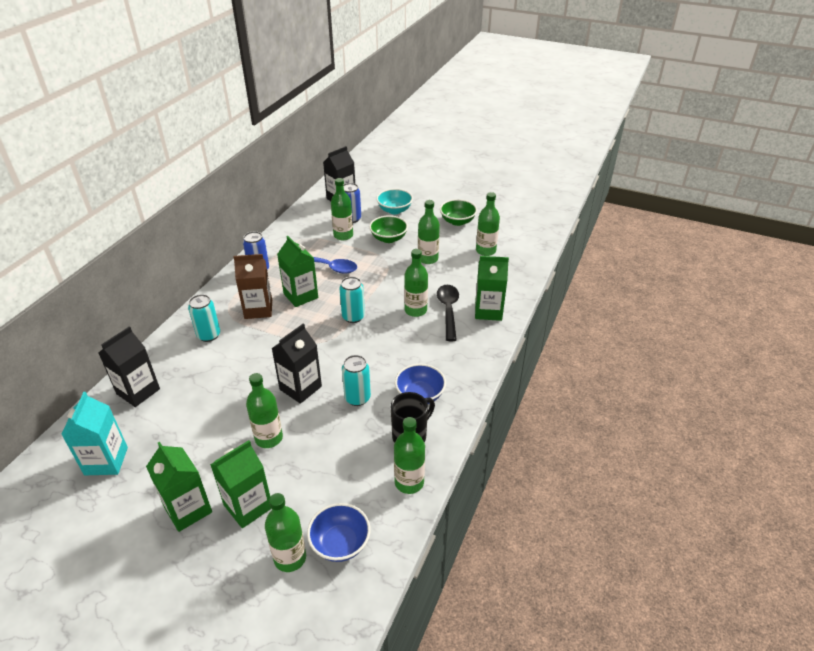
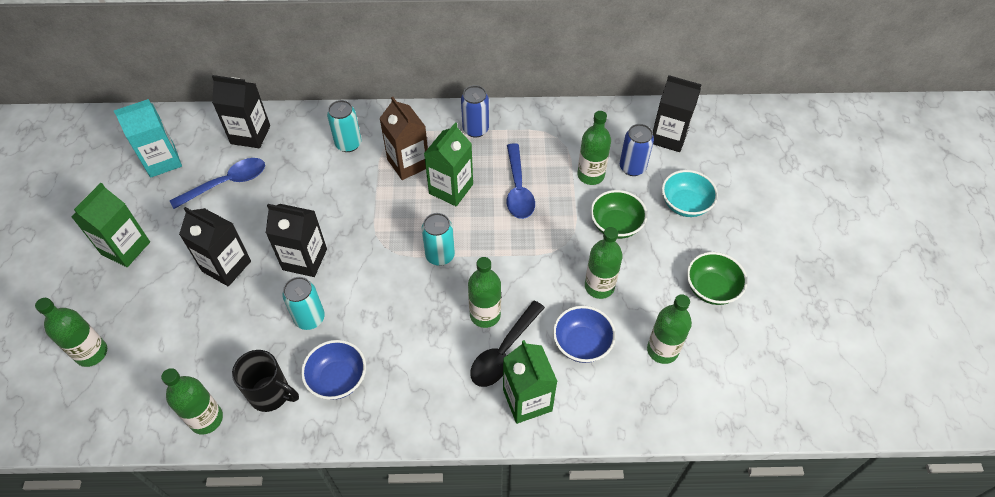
camera: 65 degrees right, 15 degrees up
green carton [210,440,272,528] -> none
green bottle [246,373,283,448] -> black carton [179,207,251,286]
blue bowl [307,503,371,562] -> blue bowl moved to [553,306,616,363]
black spoon [437,285,459,341] -> black spoon turned 150 degrees clockwise [470,301,545,387]
none -> blue spoon [170,158,265,209]

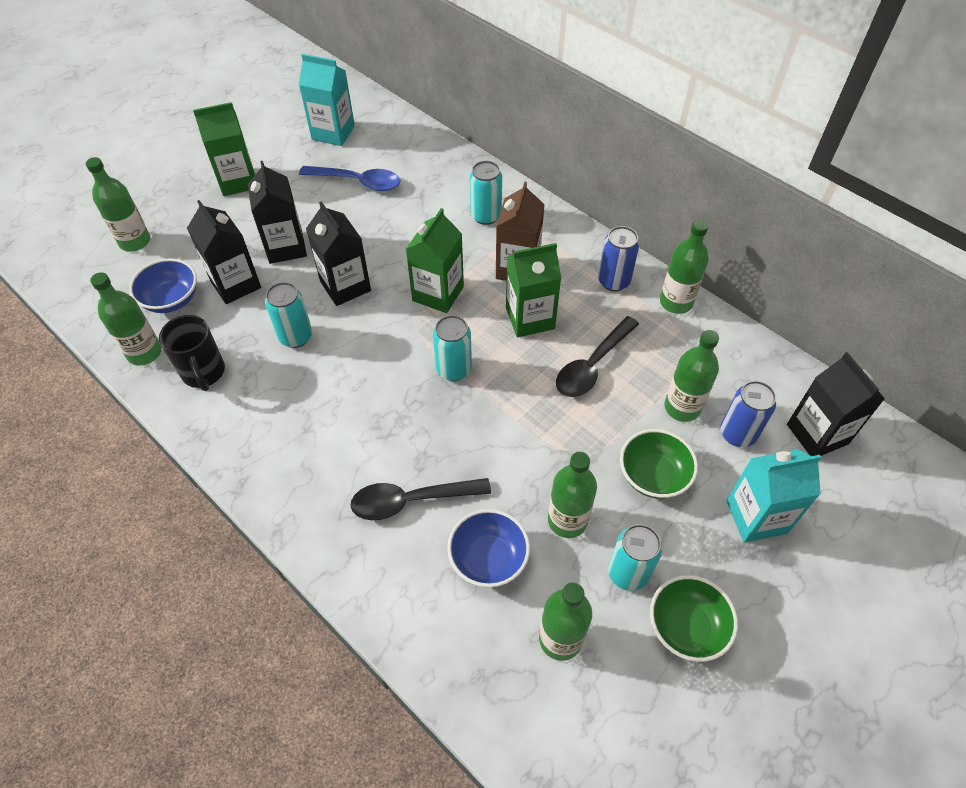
camera: 45 degrees right, 0 degrees up
black carton [212,75,270,148] -> black carton moved to [187,200,261,304]
blue bowl [301,340,366,400] -> blue bowl moved to [129,258,197,313]
green bottle [468,257,501,328] -> green bottle moved to [660,220,709,314]
green carton [503,340,558,424] -> green carton moved to [406,208,464,313]
blue spoon [507,143,535,219] -> black spoon [556,316,639,397]
turquoise bowl [662,170,718,217] -> turquoise carton [726,449,821,543]
none -> turquoise can [608,524,662,591]

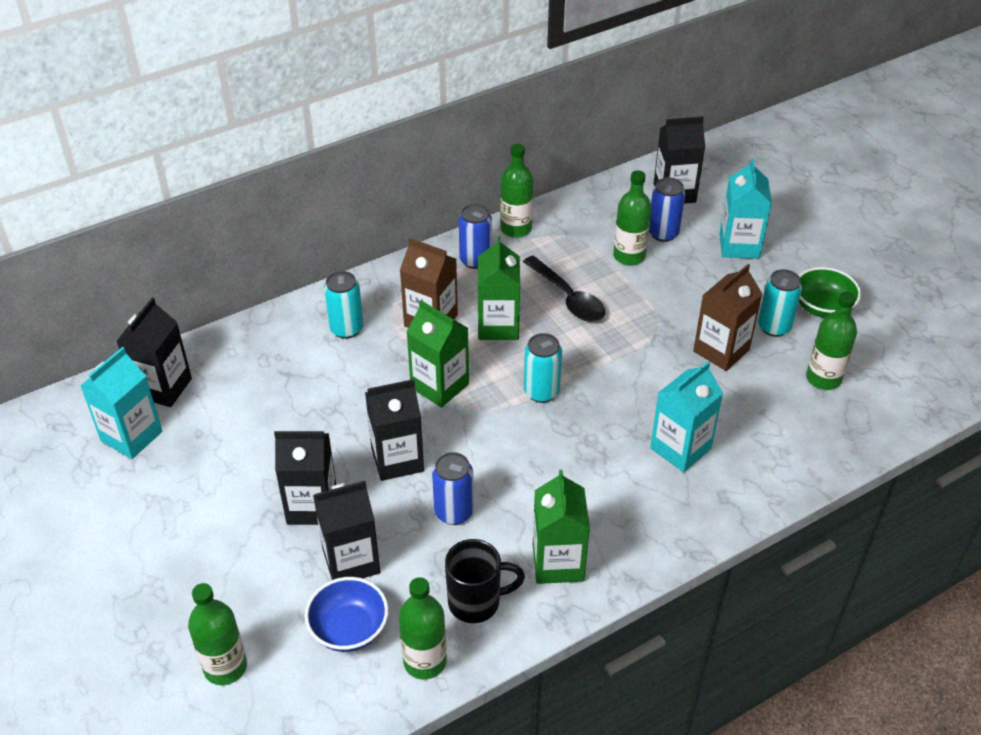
camera: 75 degrees left, 10 degrees down
green carton [193,102,255,196] -> green carton moved to [533,470,590,584]
turquoise can [265,282,312,348] -> blue can [432,452,474,525]
blue spoon [299,166,400,191] -> none
black spoon [351,478,491,520] -> turquoise carton [650,361,724,472]
blue bowl [447,509,530,587] -> none
green bottle [548,452,597,538] -> brown carton [693,264,762,371]
green bowl [620,429,698,499] -> none
none -> black carton [116,298,192,407]

